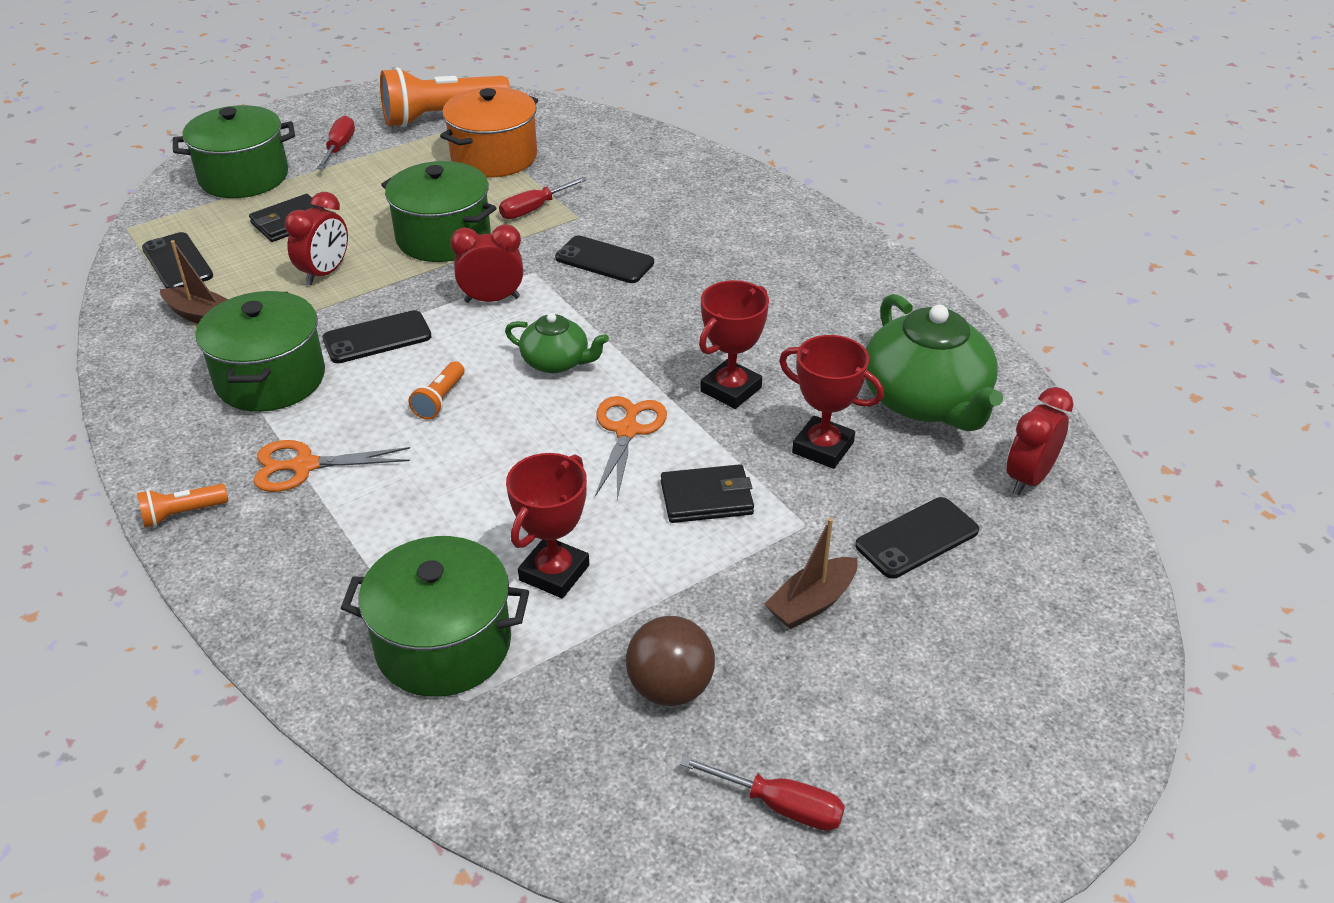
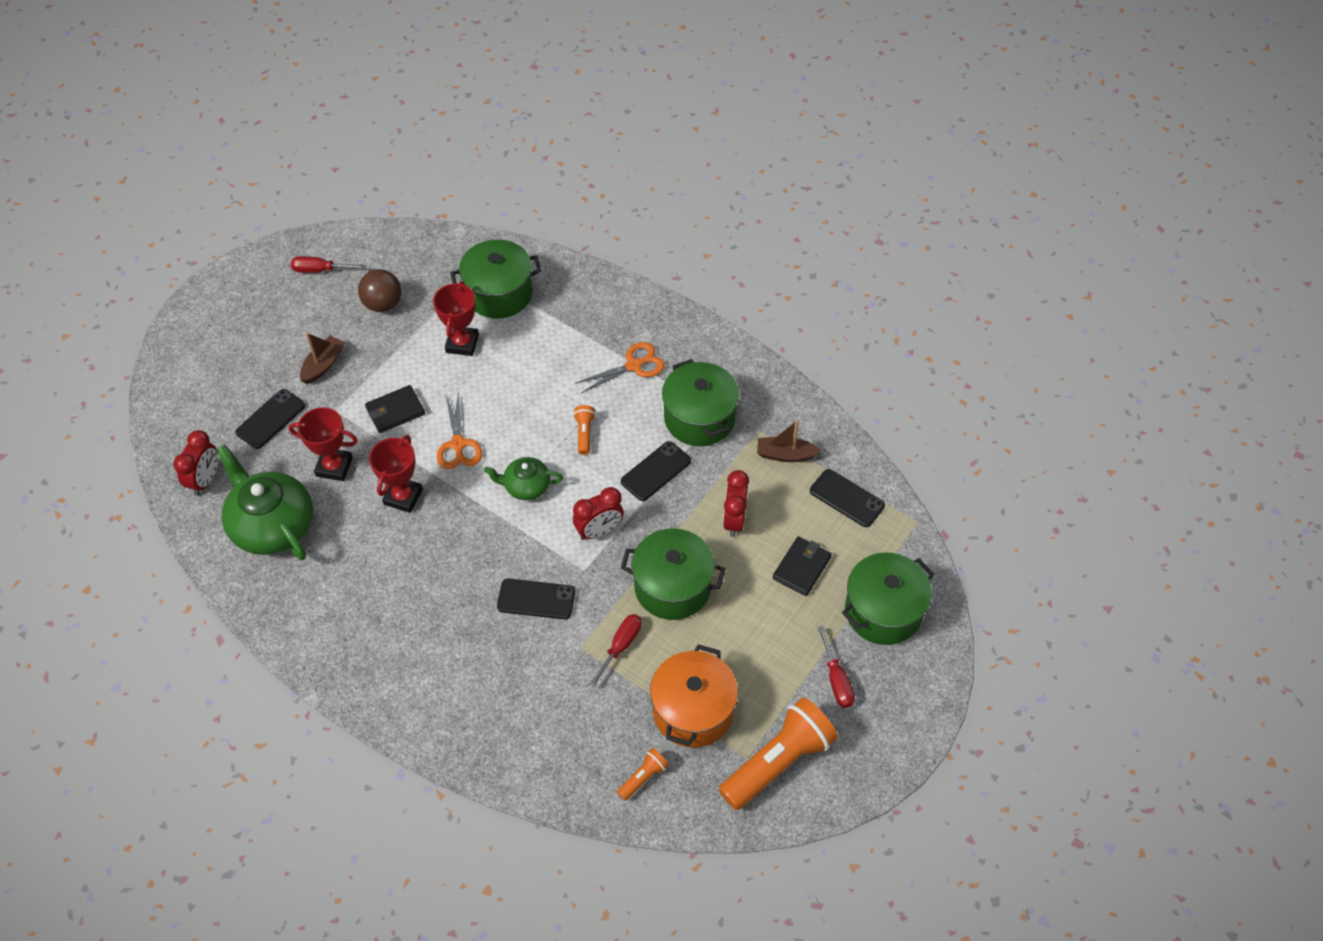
camera: 160 degrees right, 15 degrees up
orange flashlight [137,484,228,528] -> orange flashlight moved to [617,748,669,801]

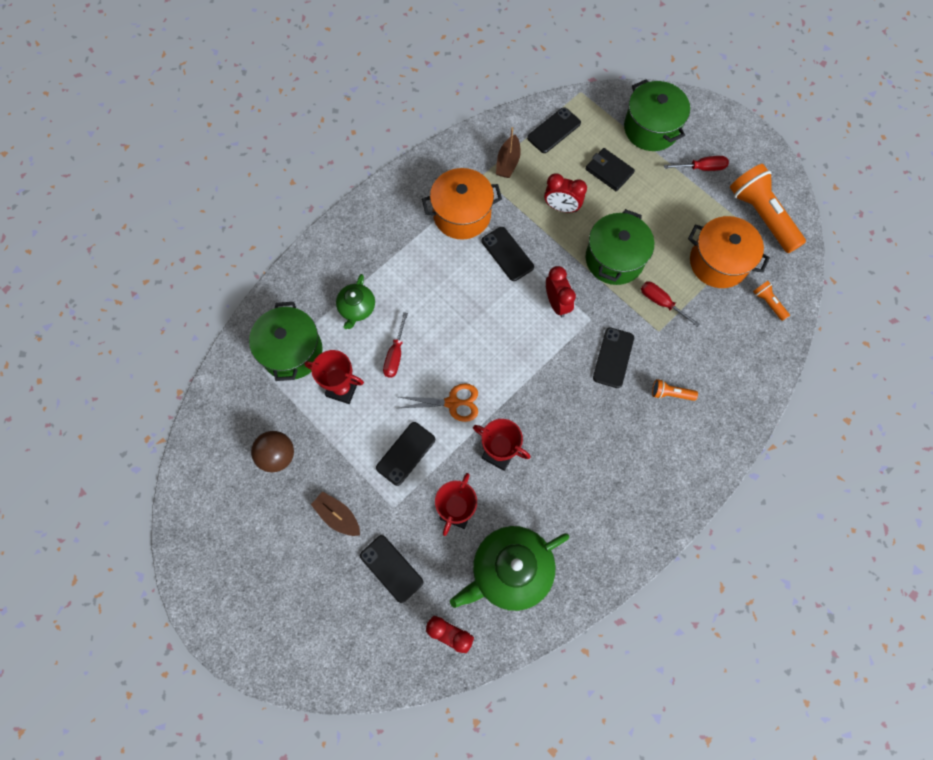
camera: 80 degrees left, 15 degrees up
red screwdriver [291,256,366,273] -> red screwdriver moved to [383,312,408,378]
black wallet [365,385,425,433] -> black phone [376,422,435,486]
green teapot [484,457,563,500] -> green teapot moved to [336,274,375,329]
orange flashlight [573,405,596,455] -> orange flashlight moved to [652,379,698,401]
orange scissors [576,342,665,393] -> none
green pot [662,359,739,446] -> orange pot [422,168,502,240]

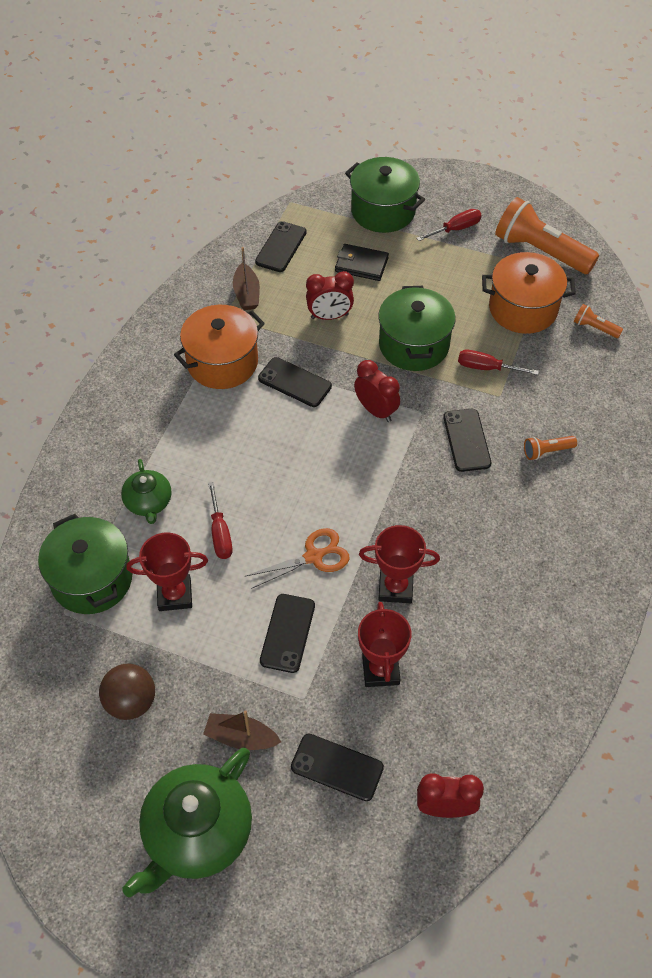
camera: 25 degrees left, 15 degrees down
green teapot [450,526,569,611] -> green teapot moved to [122,748,252,897]

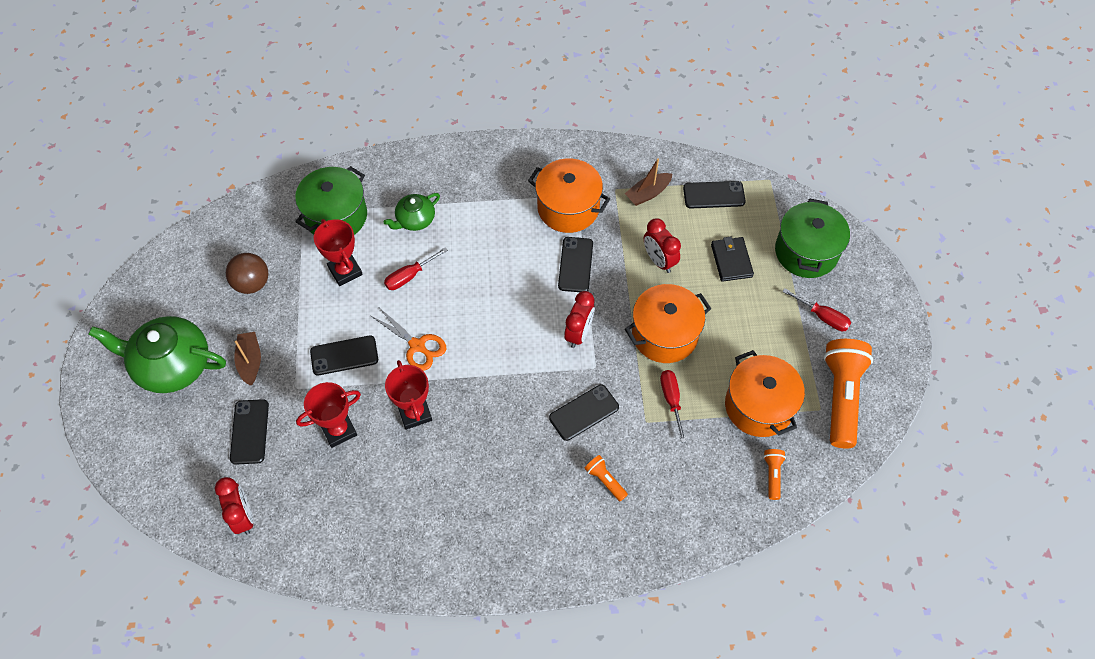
camera: 65 degrees right, 5 degrees up
green pot [378,286,455,371] -> orange pot [625,284,712,363]

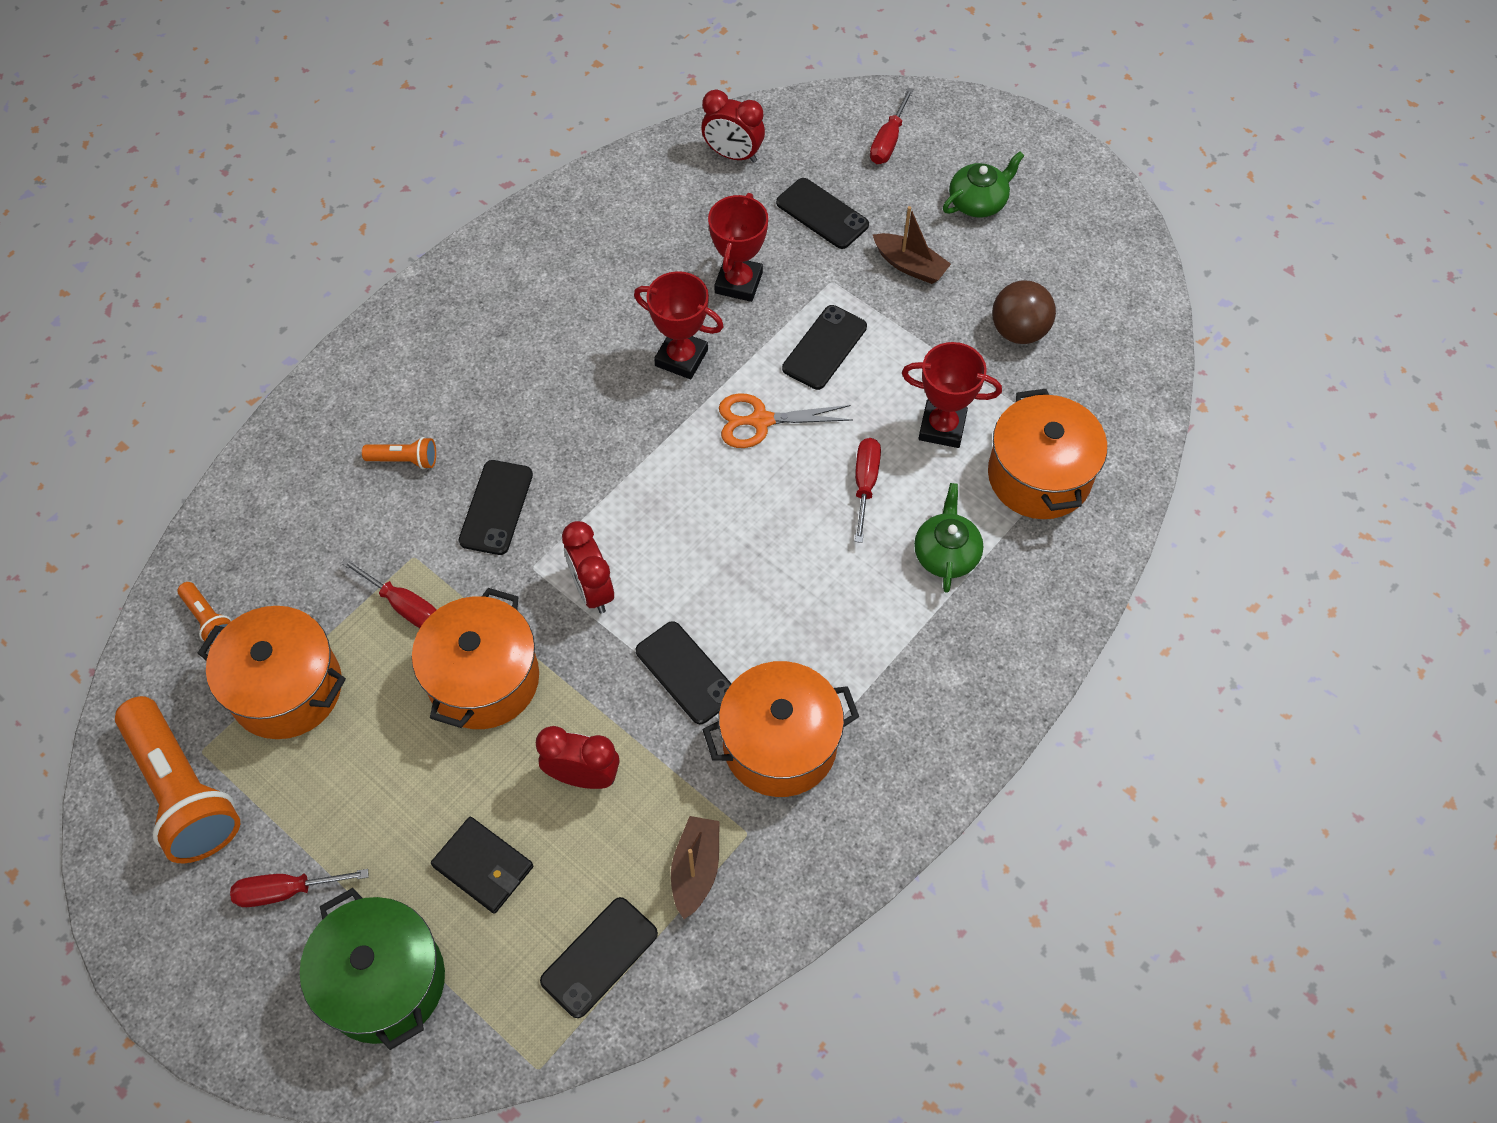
camera: 135 degrees right, 0 degrees up
green teapot [88,316,226,393] -> green teapot [943,151,1024,218], size x0.54
green pot [295,166,367,235] -> orange pot [988,389,1107,519]
none -> red screwdriver [870,88,914,164]

